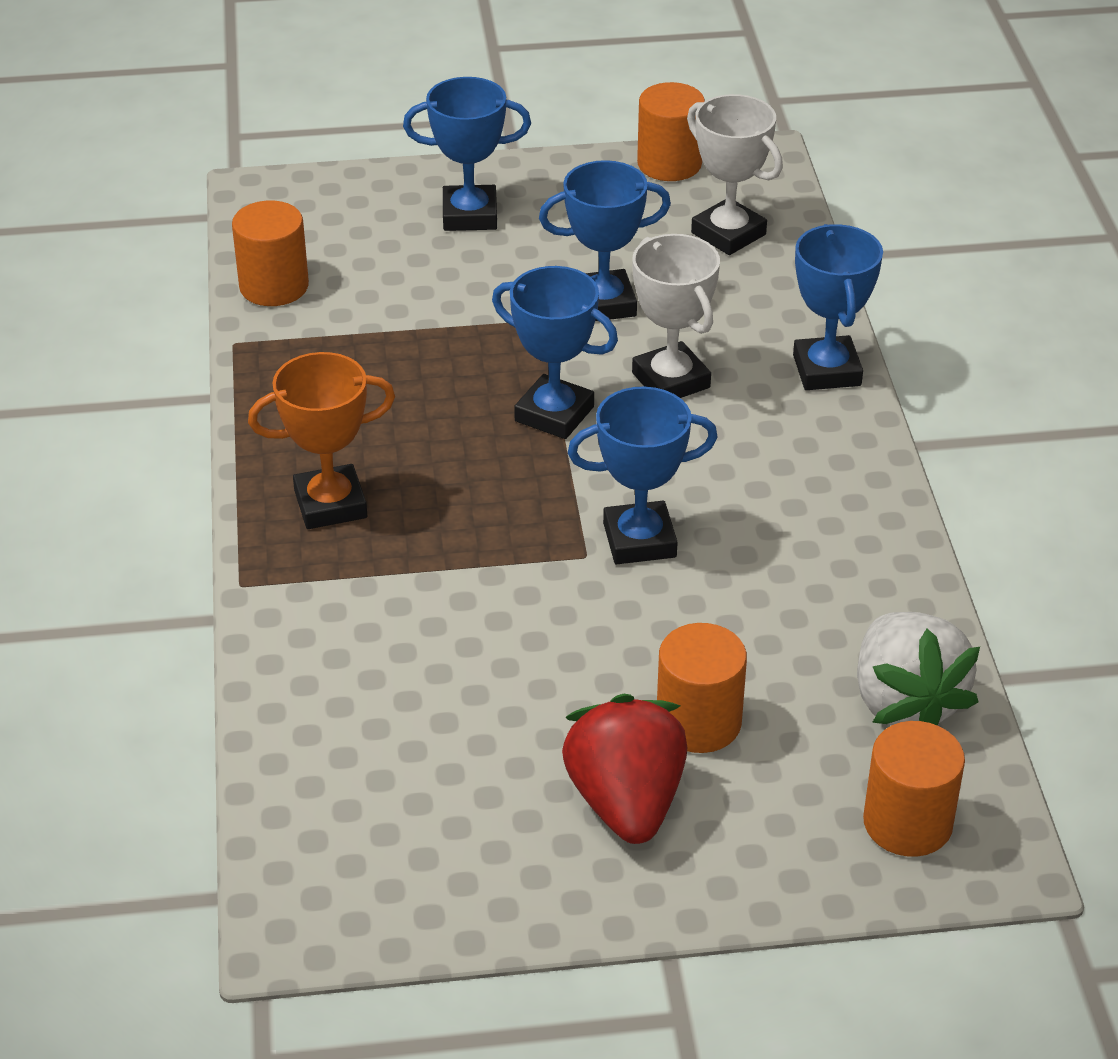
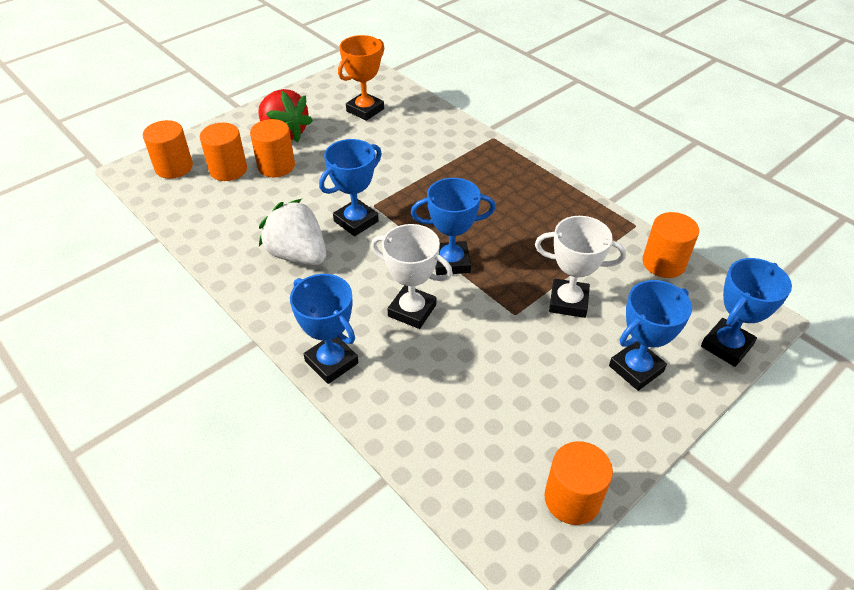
camera: 145 degrees right, 5 degrees up
orange trophy [248,352,395,529] -> orange trophy moved to [338,35,384,121]
blue trophy [539,160,671,321] -> blue trophy moved to [701,258,792,367]
white trophy [687,94,783,255] -> white trophy moved to [535,216,626,318]
white strawberry [857,612,980,726] -> white strawberry moved to [259,199,326,265]
none -> orange cylinder [200,123,247,181]

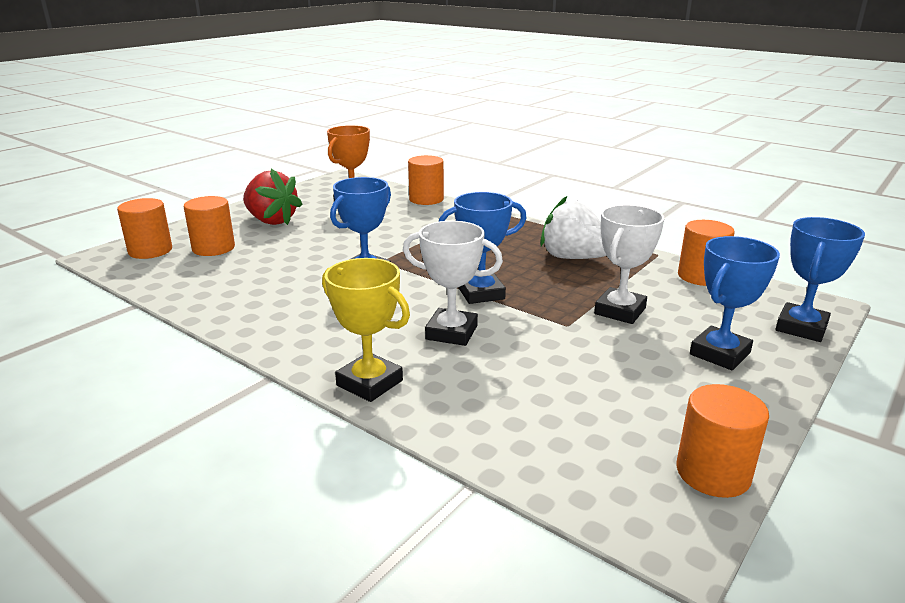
camera: 10 degrees left, 20 degrees down
orange cylinder [250,119,295,177] -> orange cylinder moved to [408,155,444,205]
white strawberry [259,199,326,265] -> white strawberry moved to [540,196,607,259]
blue trophy [290,274,359,384] -> yellow trophy [322,258,410,402]
white trophy [535,216,626,318] -> white trophy turned 60 degrees counterclockwise [594,205,664,324]

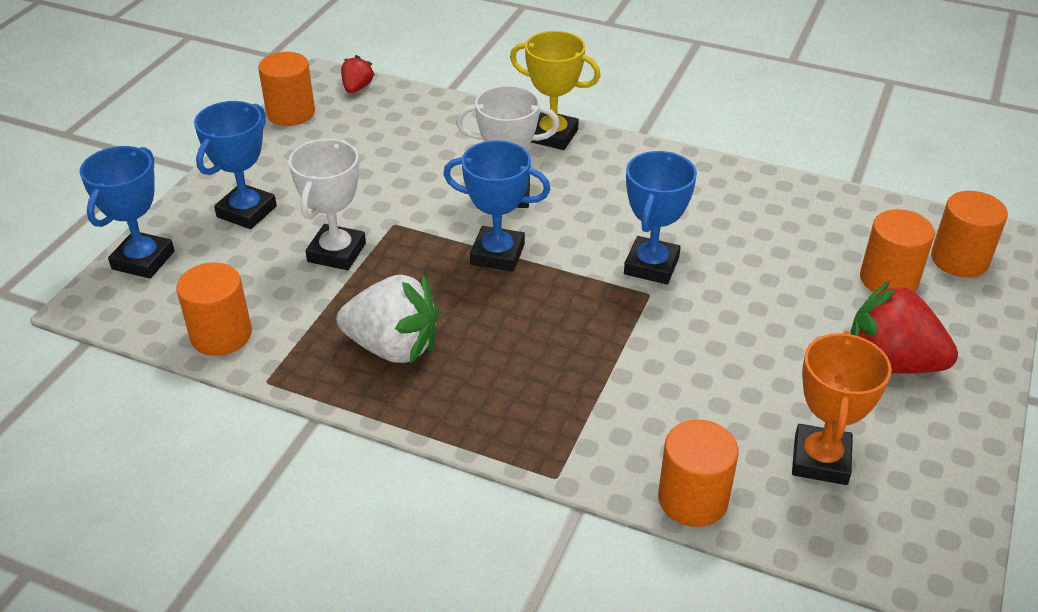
camera: 165 degrees right, 15 degrees up
blue trophy [439,192,527,304] -> blue trophy turned 45 degrees clockwise [443,140,551,272]
none -> red strawberry [341,55,375,93]

